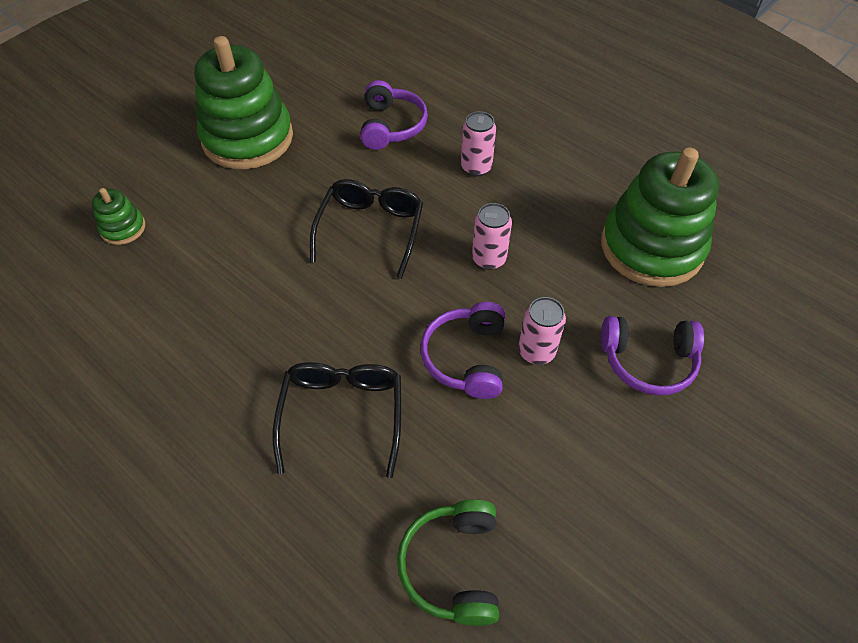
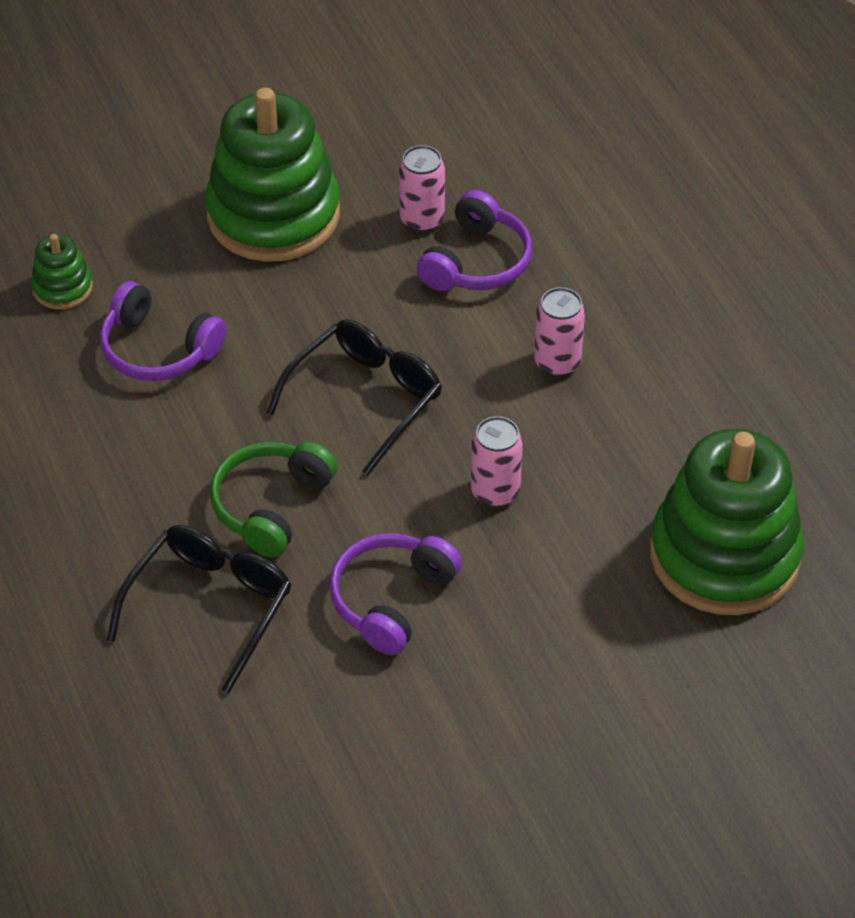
camera: 25 degrees right, 5 degrees down
green headphones [397,499,499,626] -> green headphones moved to [210,442,337,557]
pink can [518,297,566,365] -> pink can moved to [399,145,445,232]
purple headphones [601,316,704,395] -> purple headphones moved to [100,281,226,381]

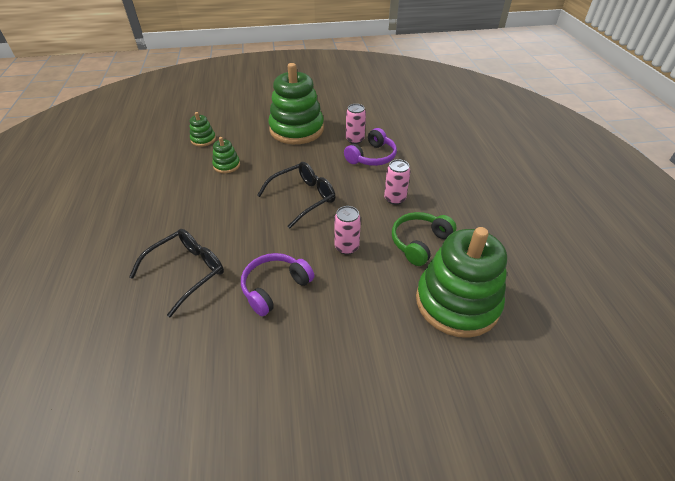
camera: 15 degrees right, 5 degrees down
purple headphones [100,281,226,381] -> green stacking toy [212,137,240,173]
green headphones [210,442,337,557] -> green headphones moved to [392,212,457,266]

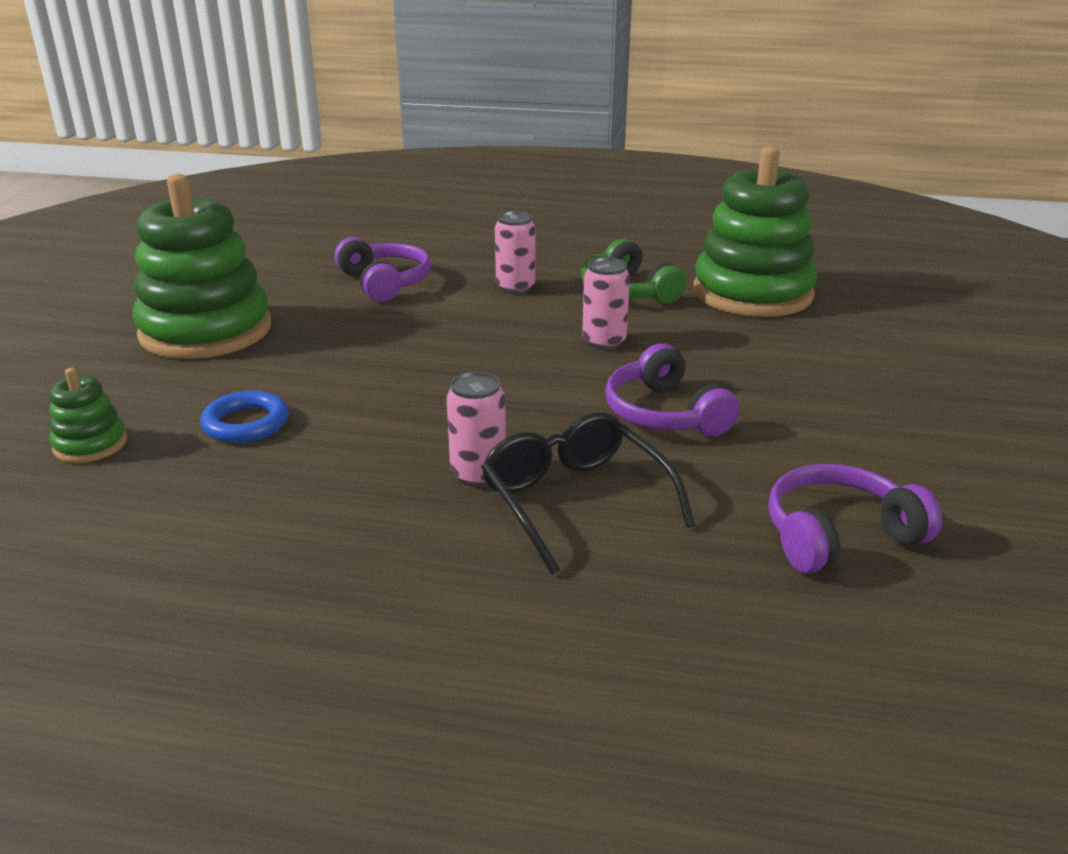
camera: 70 degrees left, 15 degrees down
green stacking toy [212,137,240,173] -> blue ring [200,390,289,443]
black glasses [257,162,336,229] -> none
pink can [346,104,366,144] -> pink can moved to [446,371,506,487]
none -> purple headphones [768,464,942,573]

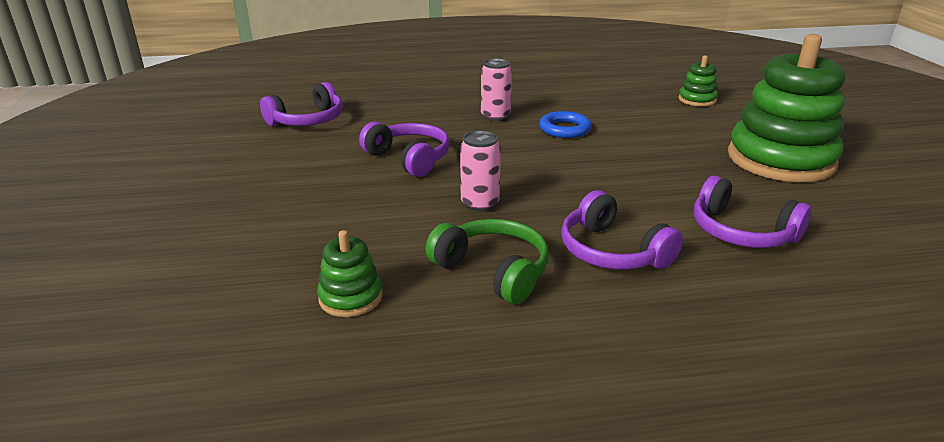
camera: 160 degrees right, 0 degrees up
blue ring [200,390,289,443] -> blue ring moved to [539,111,591,138]
black glasses [481,412,695,575] -> none
pink can [495,211,535,294] -> purple headphones [561,190,683,270]
green stacking toy [694,146,817,317] -> green stacking toy [317,230,383,317], size x0.44

